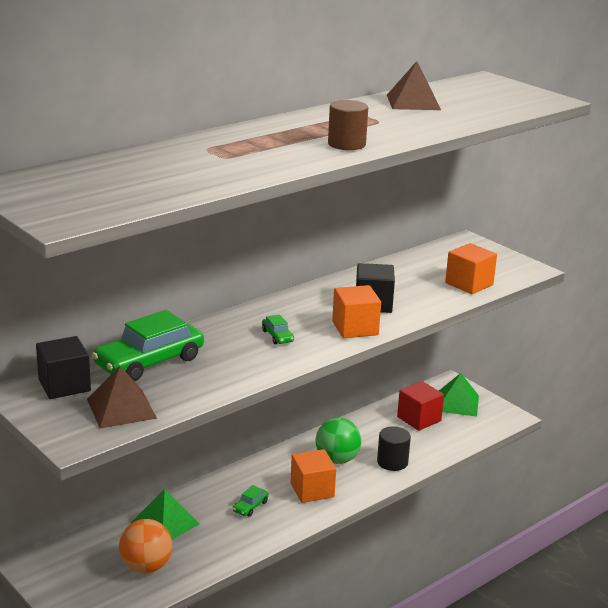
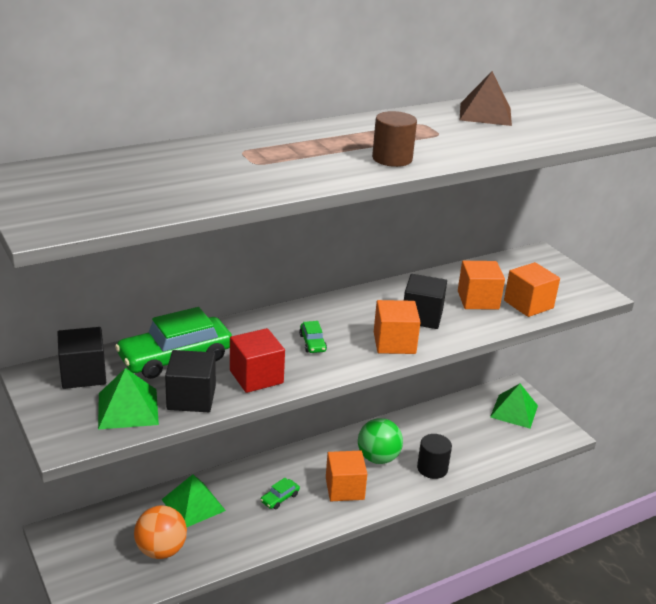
camera: 10 degrees right, 5 degrees up
brown pyramid [87,366,157,429] -> green pyramid [98,368,159,430]
red cube [397,381,444,431] -> red cube moved to [230,328,285,393]
none -> black cube [165,350,216,412]
none -> orange cube [458,261,505,310]

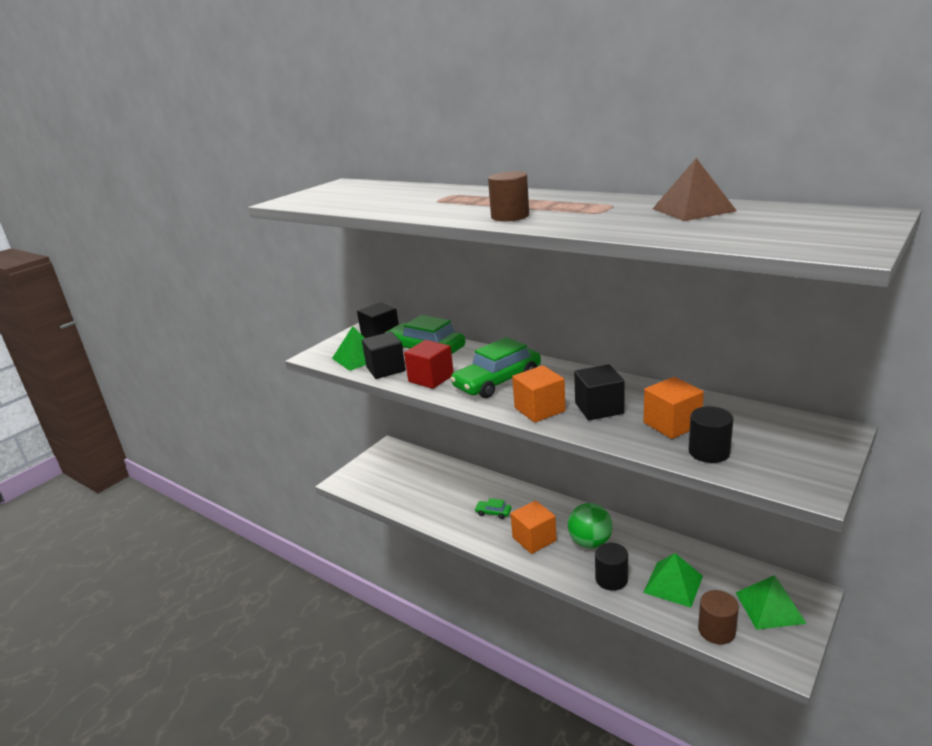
camera: 70 degrees right, 5 degrees down
orange ball [134,506,187,559] -> none
green pyramid [161,474,226,527] -> green pyramid moved to [643,553,703,608]
green car [299,321,327,353] -> green car [450,337,541,398], size x2.31
orange cube [504,262,560,317] -> black cylinder [688,406,733,463]
none -> brown cylinder [698,590,739,645]

